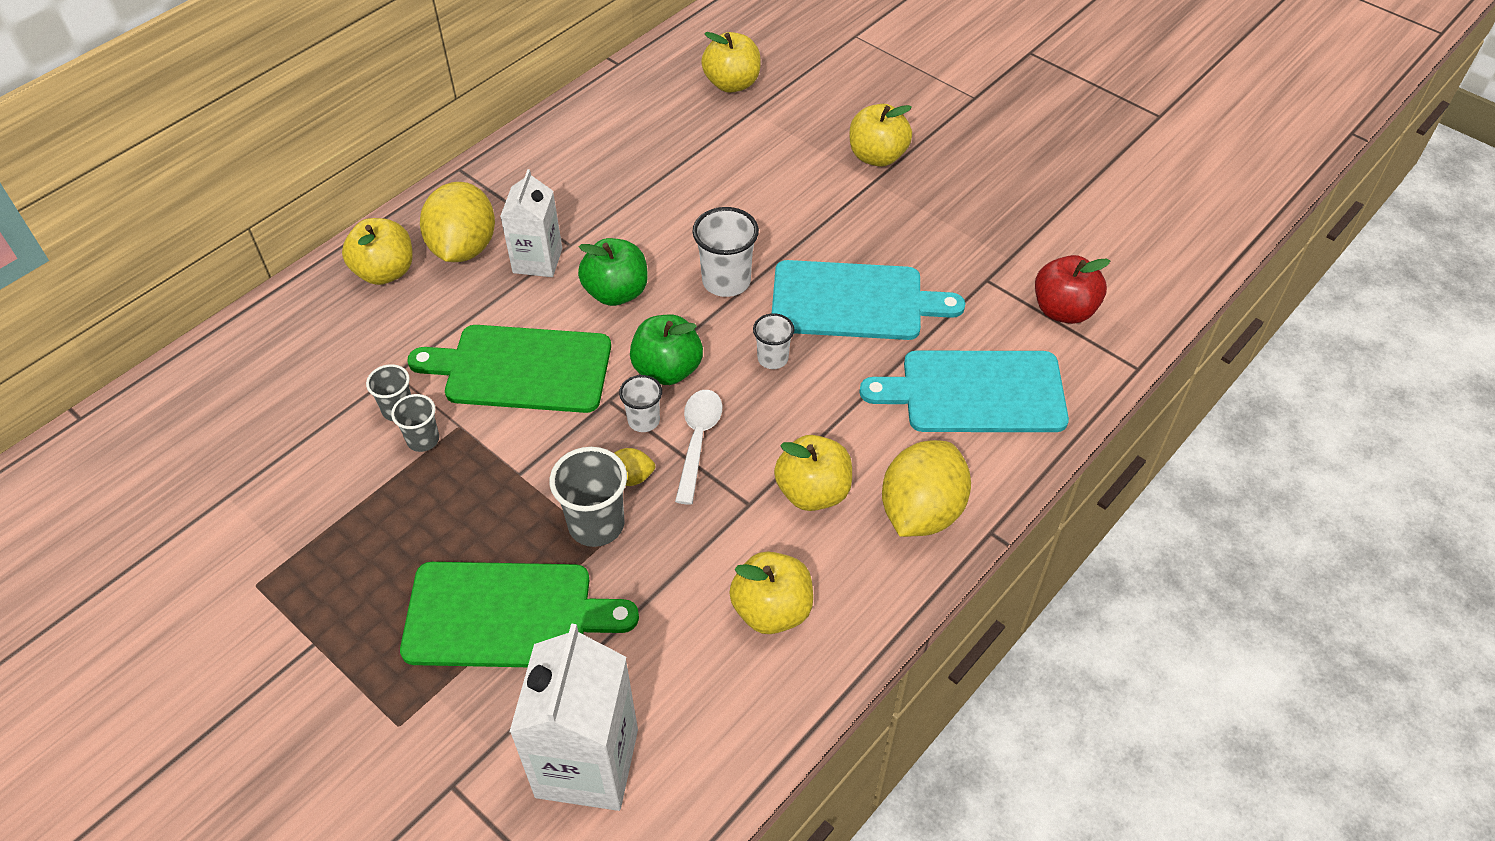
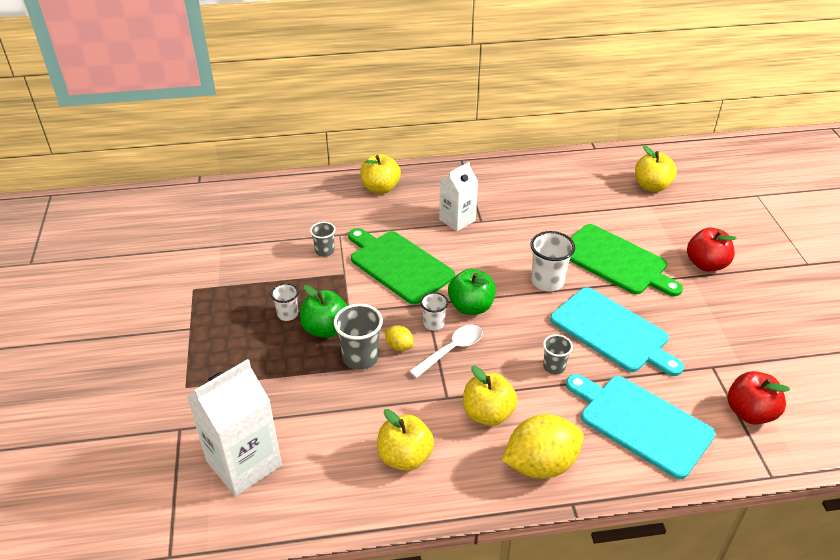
camera: 40 degrees right, 10 degrees down
grey cup [391,394,439,452] -> grey cup moved to [543,334,573,375]
green cutting board [400,562,639,667] -> green cutting board moved to [570,224,683,296]
yellow lemon [420,182,495,262] -> none
green apple [578,238,648,306] -> green apple moved to [300,285,347,338]
white cup [753,313,794,369] -> white cup moved to [271,283,299,321]
yellow apple [850,104,912,167] -> red apple [687,228,737,272]

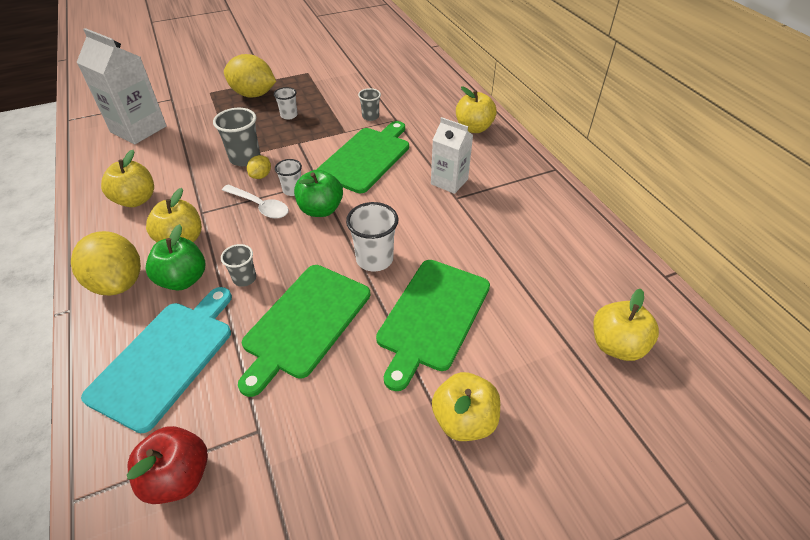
camera: 75 degrees right, 5 degrees up
green apple [300,285,347,338] -> green apple moved to [146,224,205,290]
turquoise cutting board [550,287,684,376] -> green cutting board [238,265,370,397]
red apple [687,228,737,272] -> yellow apple [432,372,500,441]
none -> yellow lemon [224,54,276,98]

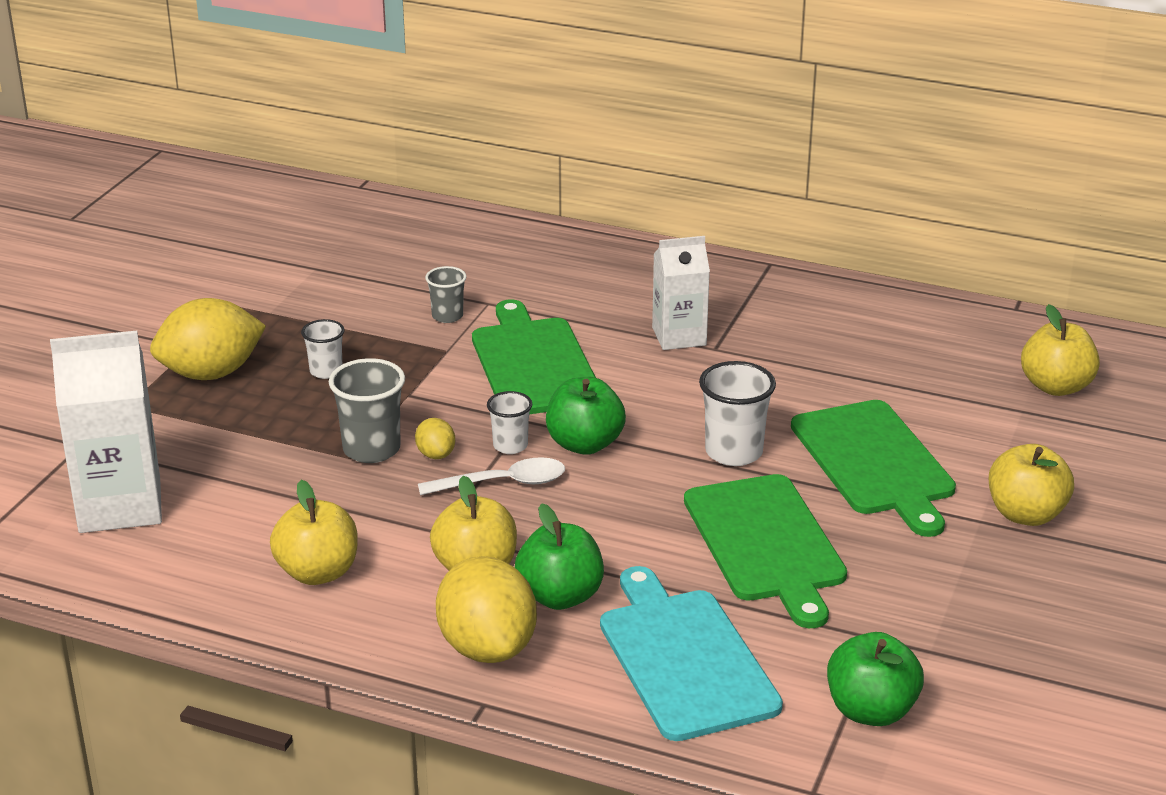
camera: 45 degrees left, 15 degrees down
yellow lemon [71,231,141,296] -> yellow lemon turned 60 degrees clockwise [436,556,537,663]
red apple [127,426,208,504] -> green apple [827,632,924,726]
grey cup [221,244,256,287] -> none
yellow apple [456,86,497,133] -> none

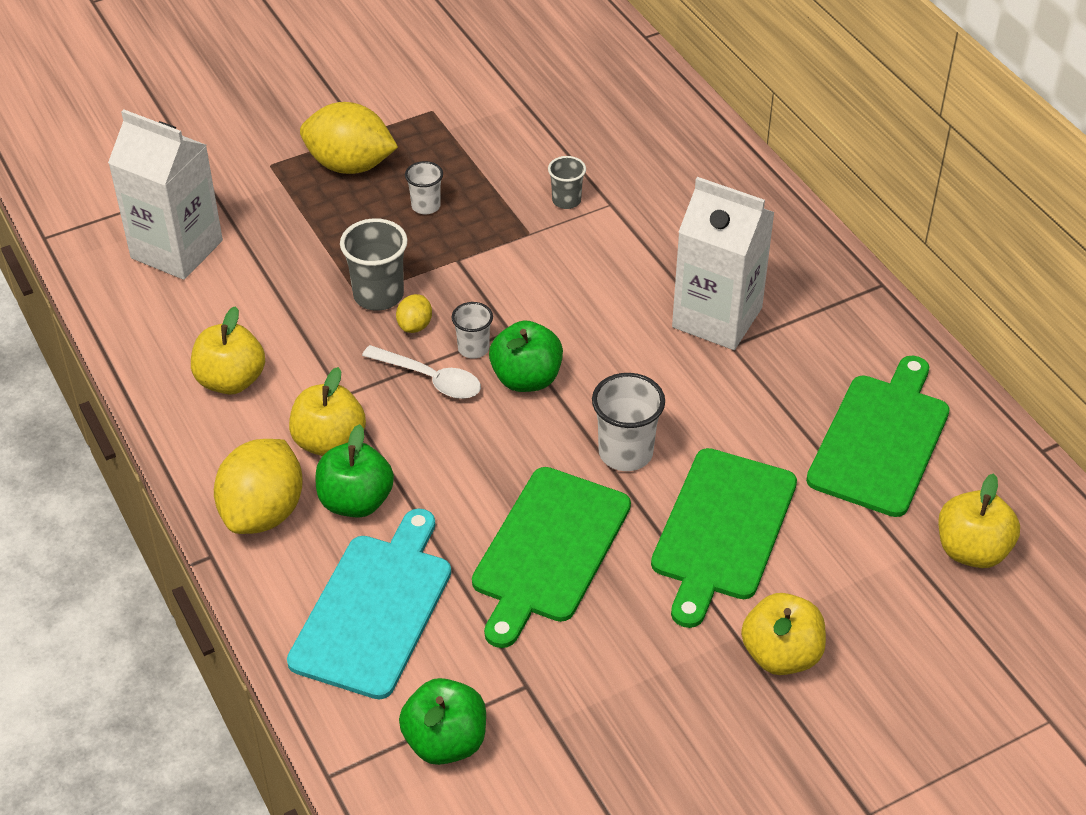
camera: 40 degrees right, 15 degrees up
green cutting board [472,299,596,414] -> green cutting board moved to [806,356,950,517]
white carton [652,236,710,350] -> white carton [672,177,775,350], size x1.56

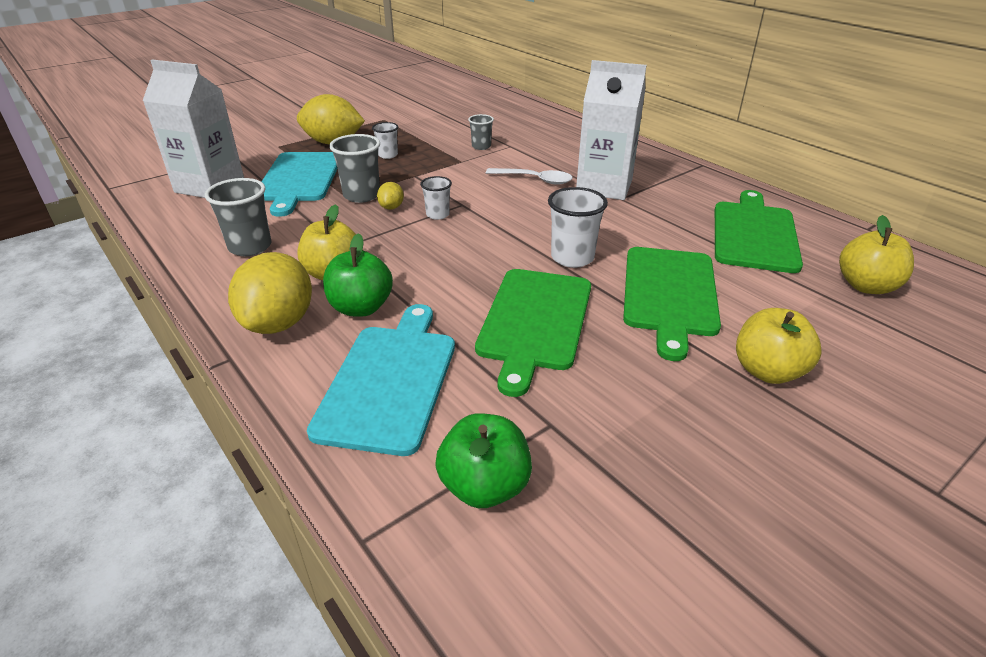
camera: 10 degrees left, 10 degrees down
yellow apple [191,306,265,395] -> grey cup [205,178,272,256]
white spoon [362,345,481,399] -> white spoon moved to [486,168,573,185]
green apple [489,320,563,392] -> none
none -> turquoise cutting board [262,152,337,217]

